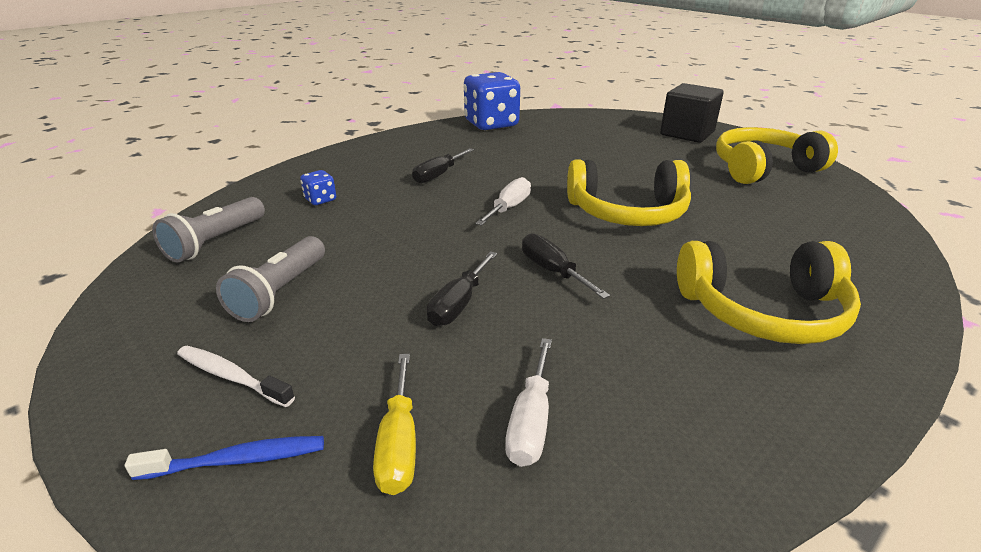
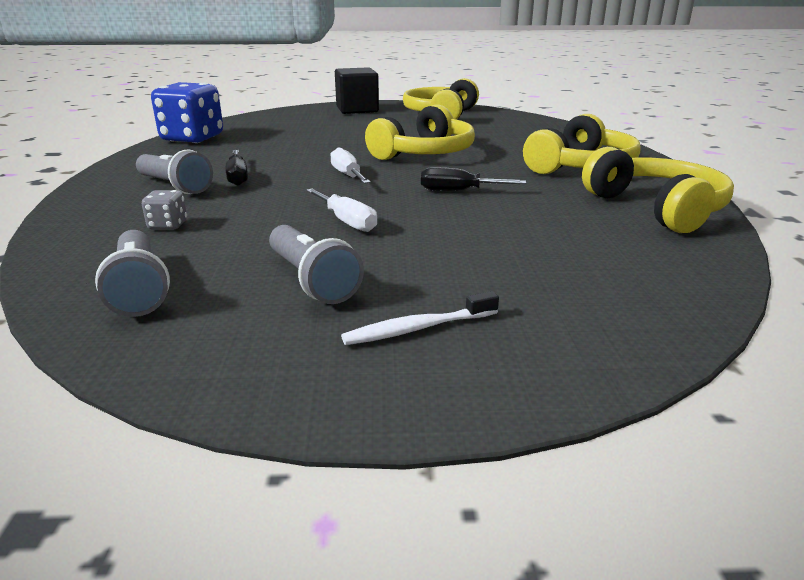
camera: 50 degrees left, 5 degrees down
blue toothbrush [125,436,324,480] -> none
blue dice [300,170,336,205] -> grey dice [142,190,187,230]
yellow screwdriver [373,354,416,495] -> none
black screwdriver [427,251,497,326] -> none
white screwdriver [505,338,552,467] -> white screwdriver moved to [306,188,377,232]
none -> grey flashlight [136,150,213,194]
none -> yellow headphones [582,147,734,233]

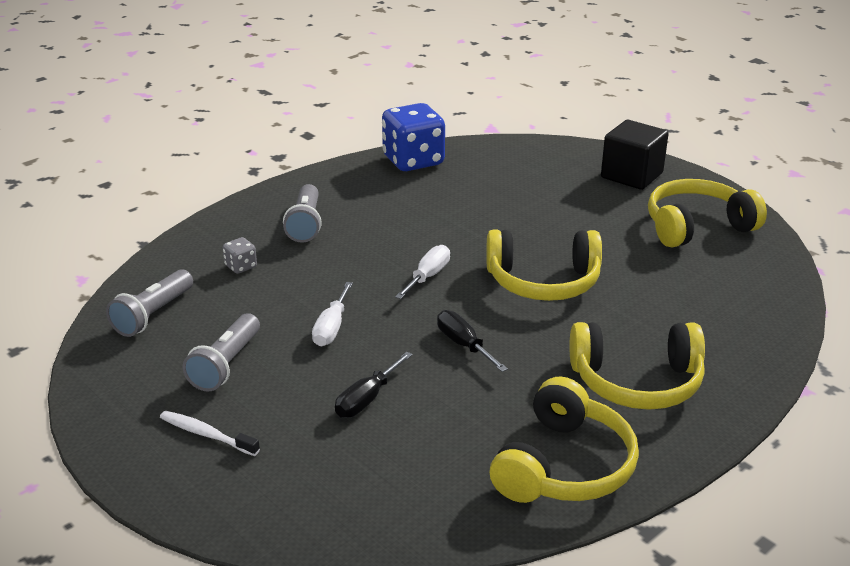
camera: 50 degrees right, 5 degrees up
black screwdriver [226,150,248,186] -> black screwdriver moved to [335,352,413,418]

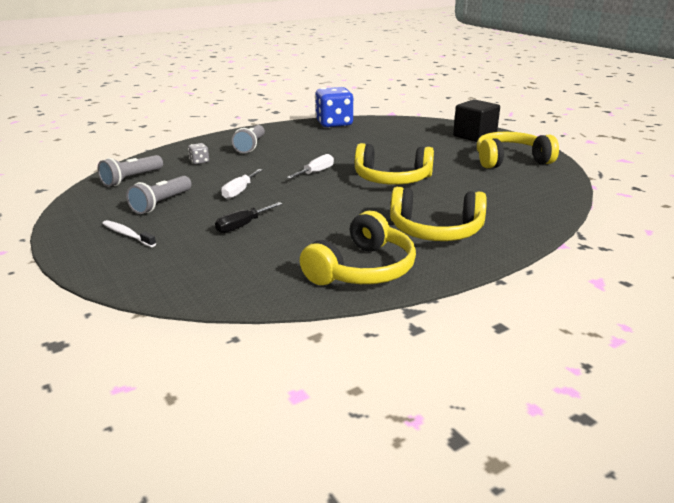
camera: 10 degrees right, 5 degrees down
black screwdriver [437,310,508,372] -> none

